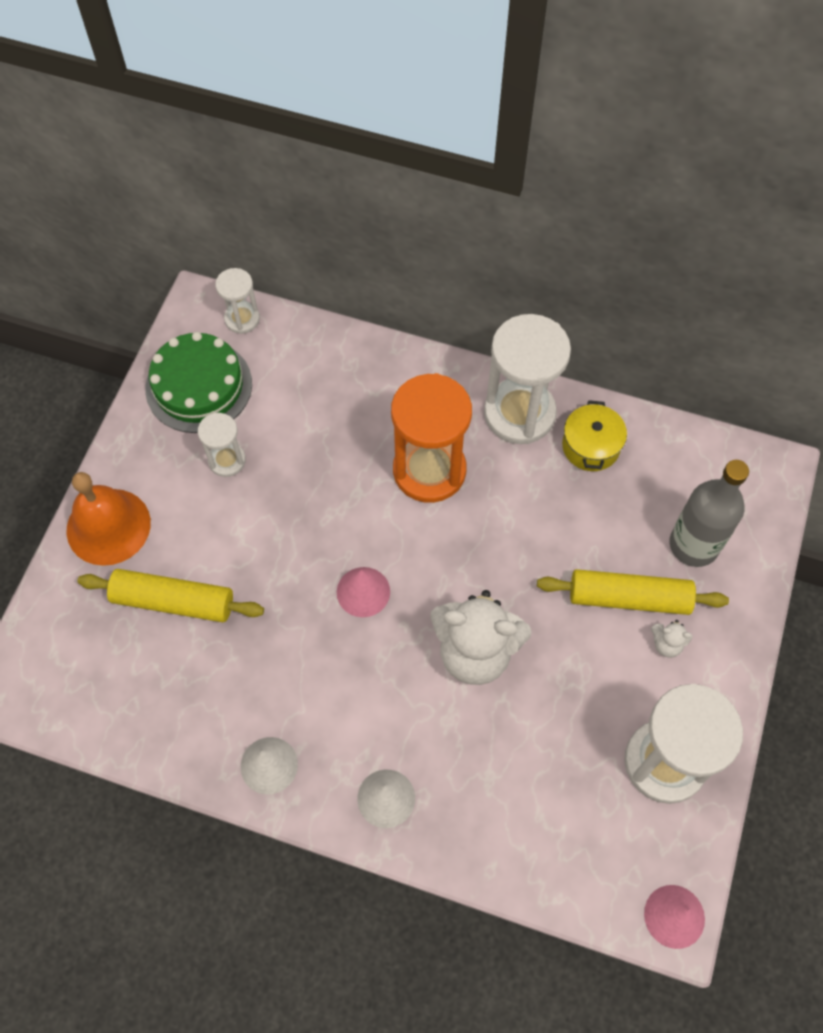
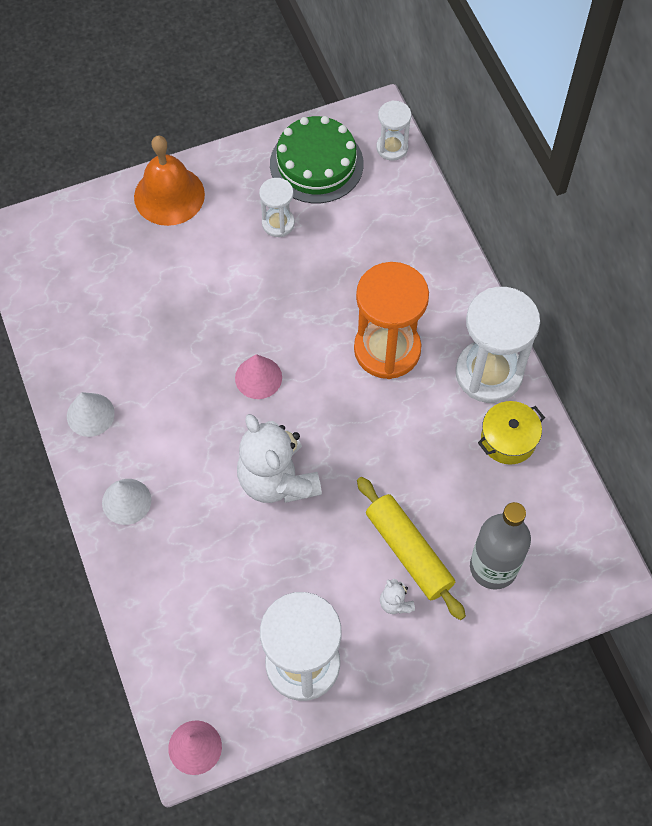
camera: 50 degrees right, 0 degrees up
yellow rolling pin [77,569,264,622] -> none

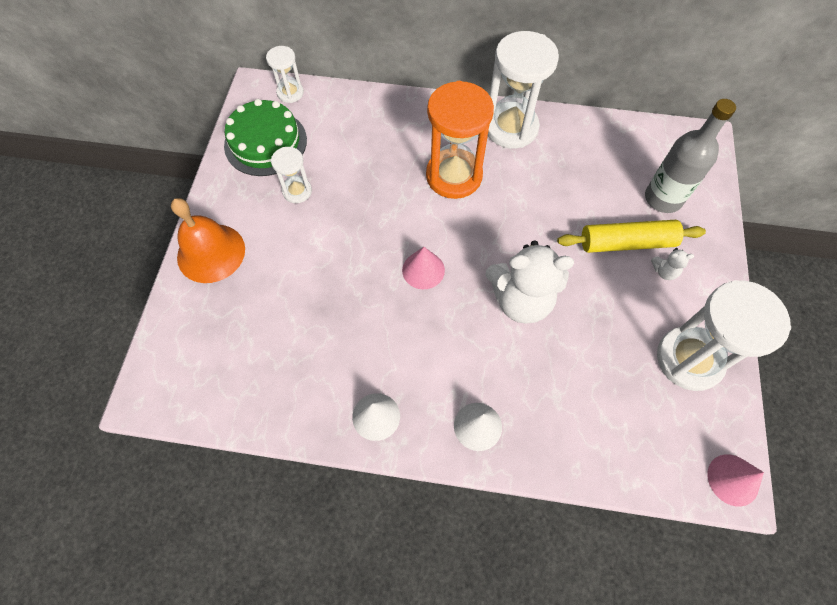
camera: 60 degrees left, 0 degrees up
yellow pot [478,401,545,465] -> none

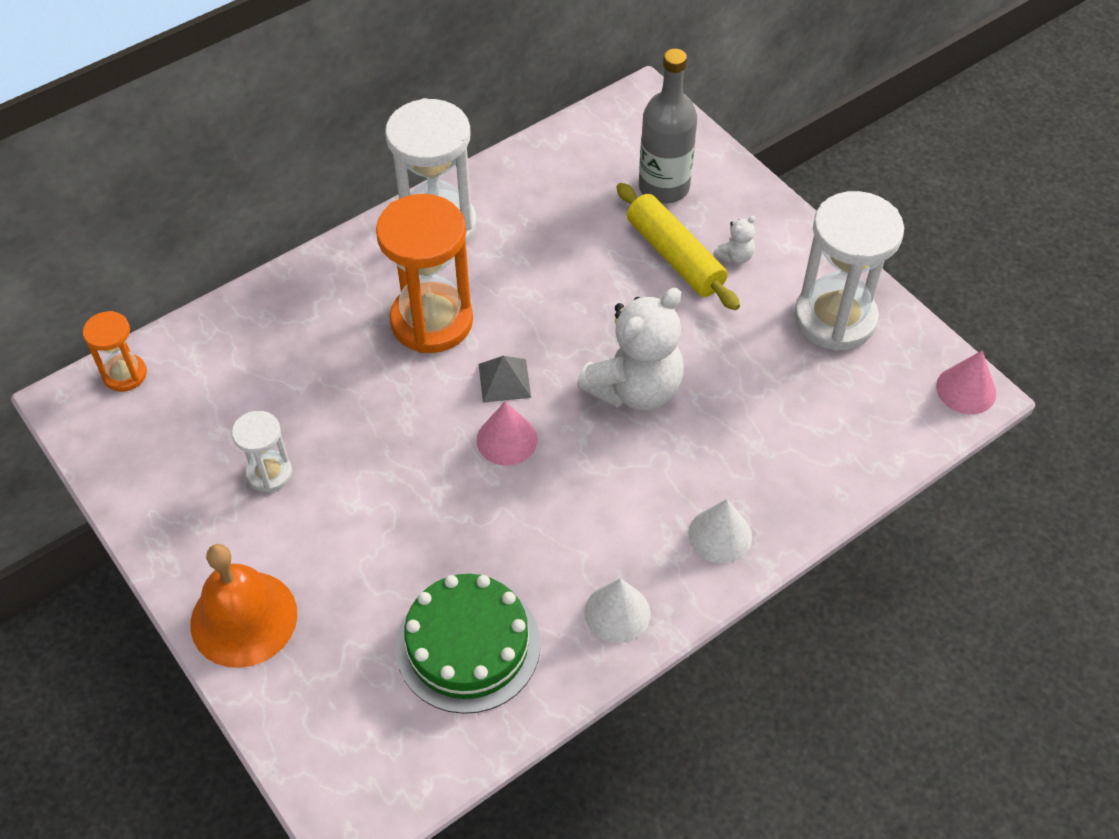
camera: 45 degrees left, 10 degrees down
green cake [224,99,307,176] -> green cake moved to [396,574,540,714]
white hourglass [266,46,304,103] -> orange hourglass [83,311,147,392]
yellow rolling pin [557,220,706,253] -> yellow rolling pin turned 75 degrees counterclockwise [616,183,740,310]
none -> grey pyramid [479,356,531,403]

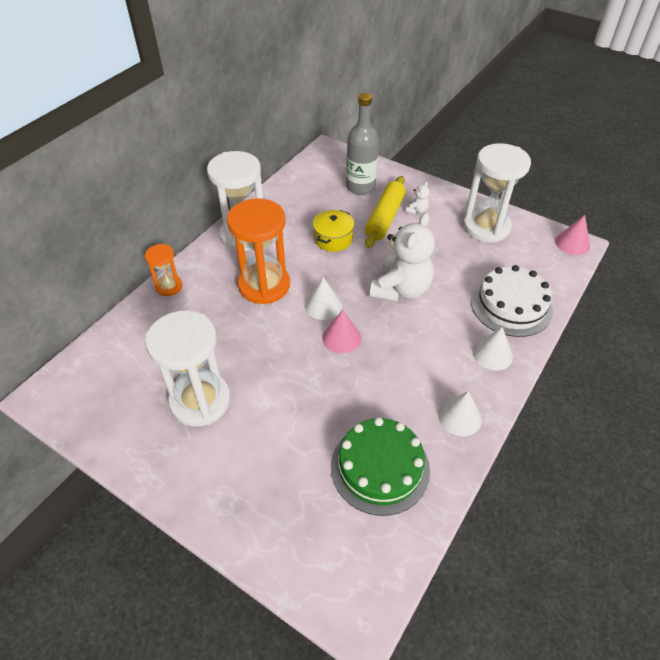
camera: 20 degrees left, 5 degrees down
orange hourglass [83,311,147,392] -> orange hourglass moved to [145,244,182,296]
orange bell [190,544,297,668] -> none
white hourglass [232,411,292,493] -> white hourglass [145,310,231,427], size x1.94
grey pyramid [479,356,531,403] -> white cone [305,277,342,320]
yellow rolling pin [616,183,740,310] -> yellow rolling pin turned 75 degrees clockwise [365,176,406,248]
none -> yellow pot [313,210,354,252]
none -> white cake [471,265,553,337]

